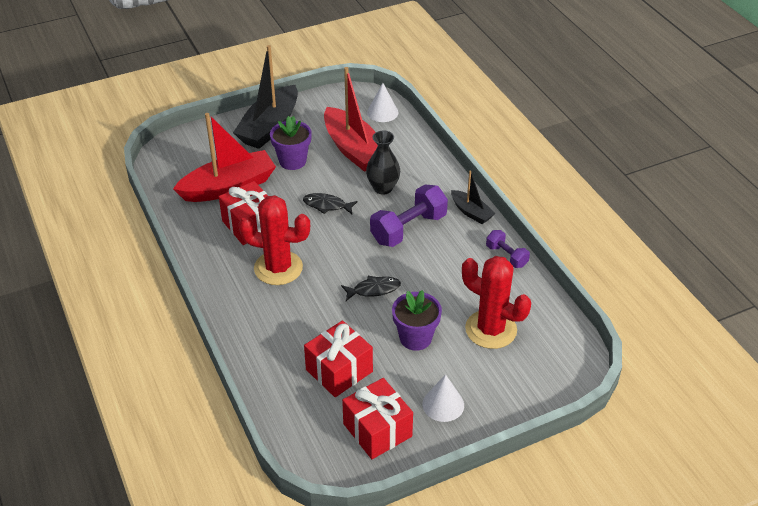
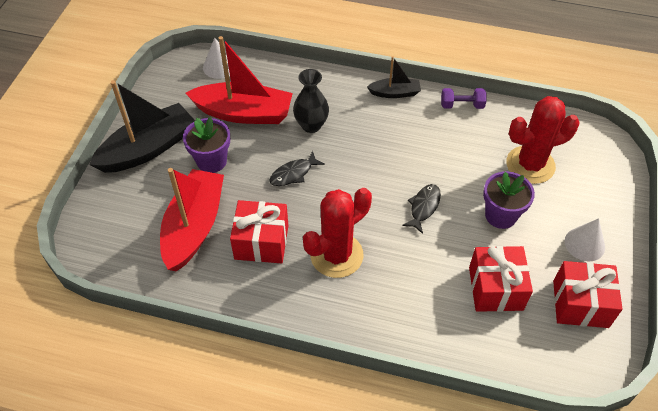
camera: 50 degrees left, 10 degrees up
black boat [233,45,298,149] -> black boat turned 105 degrees counterclockwise [89,80,195,173]
purple dumbbell [370,184,448,247] -> none

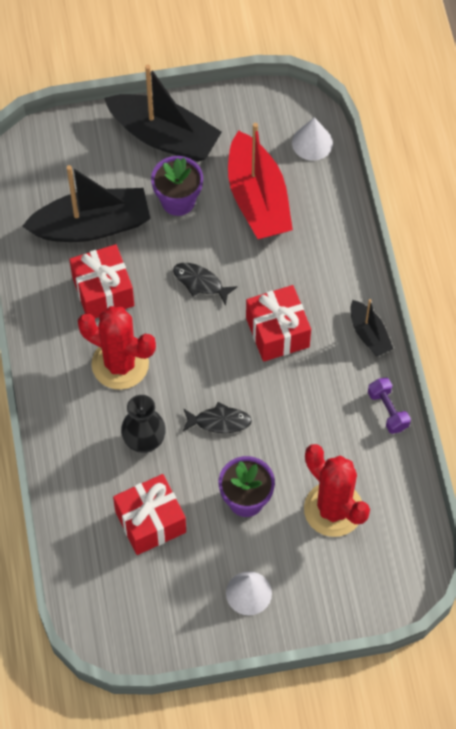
camera: 65 degrees right, 10 degrees up
red boat [160,168,224,271] -> black boat [22,165,151,242]
black vase [293,69,329,133] -> black vase moved to [121,395,166,453]
red gift [553,261,623,328] -> red gift moved to [246,285,311,362]

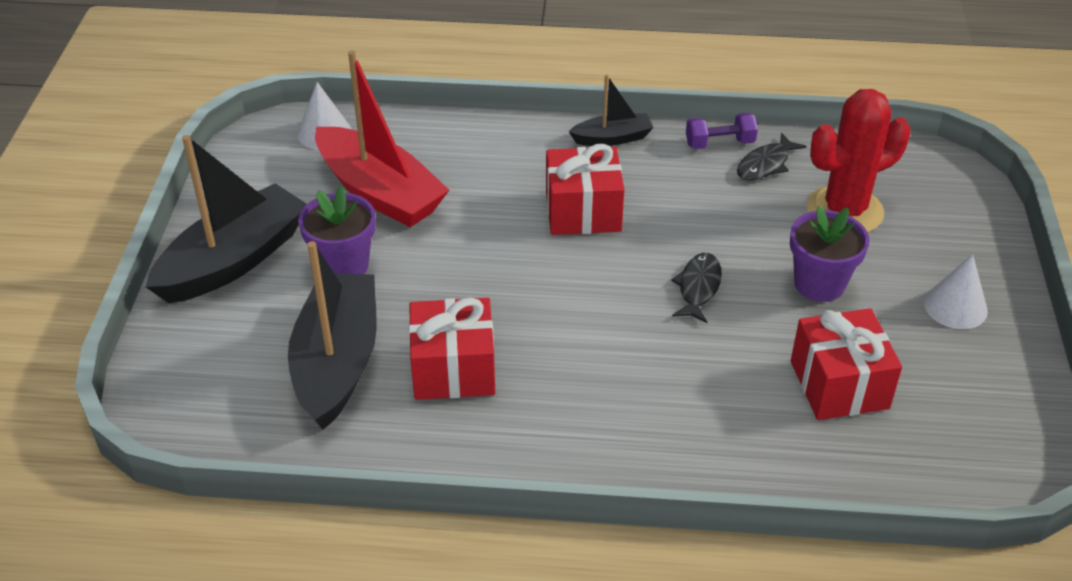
camera: 75 degrees left, 20 degrees down
red cactus [78,306,156,390] -> none
black vase [121,395,166,453] -> none
black fish [173,263,238,305] -> black fish moved to [737,133,806,180]
red boat [228,123,293,239] -> red boat turned 45 degrees clockwise [315,50,449,227]

